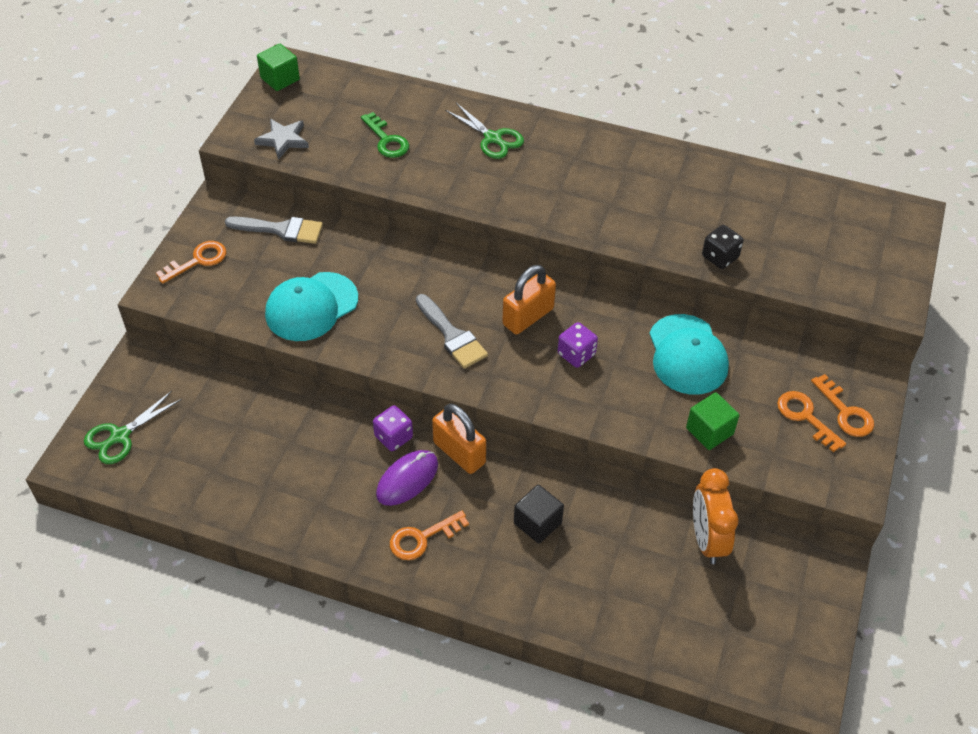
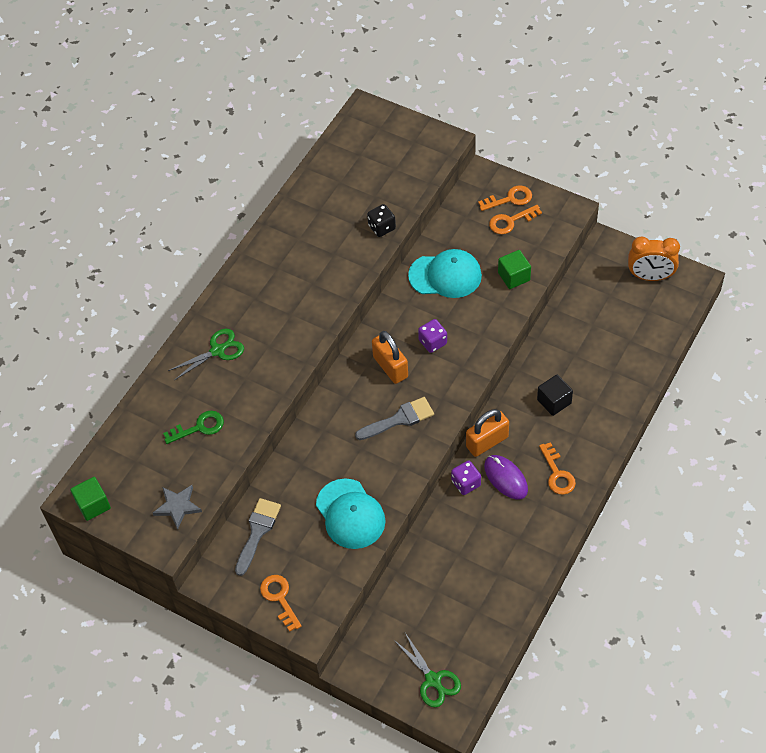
camera: 75 degrees left, 5 degrees up
orange clock [693,468,739,564] -> orange clock moved to [628,237,680,281]

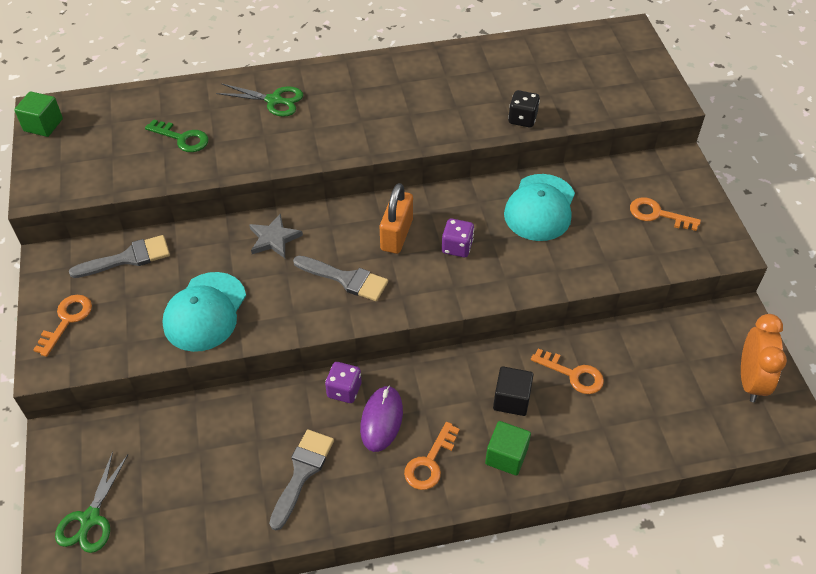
camera: 45 degrees right, 5 degrees down
grey star [153,485,202,529] -> grey star moved to [249,214,303,258]
turquoise cap [408,249,482,298] -> turquoise cap turned 60 degrees clockwise [504,174,575,241]
orange padlock [466,409,509,457] -> none
orange key [478,185,532,211] -> orange key moved to [531,348,604,394]
green cube [498,250,531,289] -> green cube moved to [485,421,531,476]
orange clock [628,237,680,281] -> orange clock turned 135 degrees counterclockwise [741,314,787,402]
none -> grey brush [269,429,334,530]

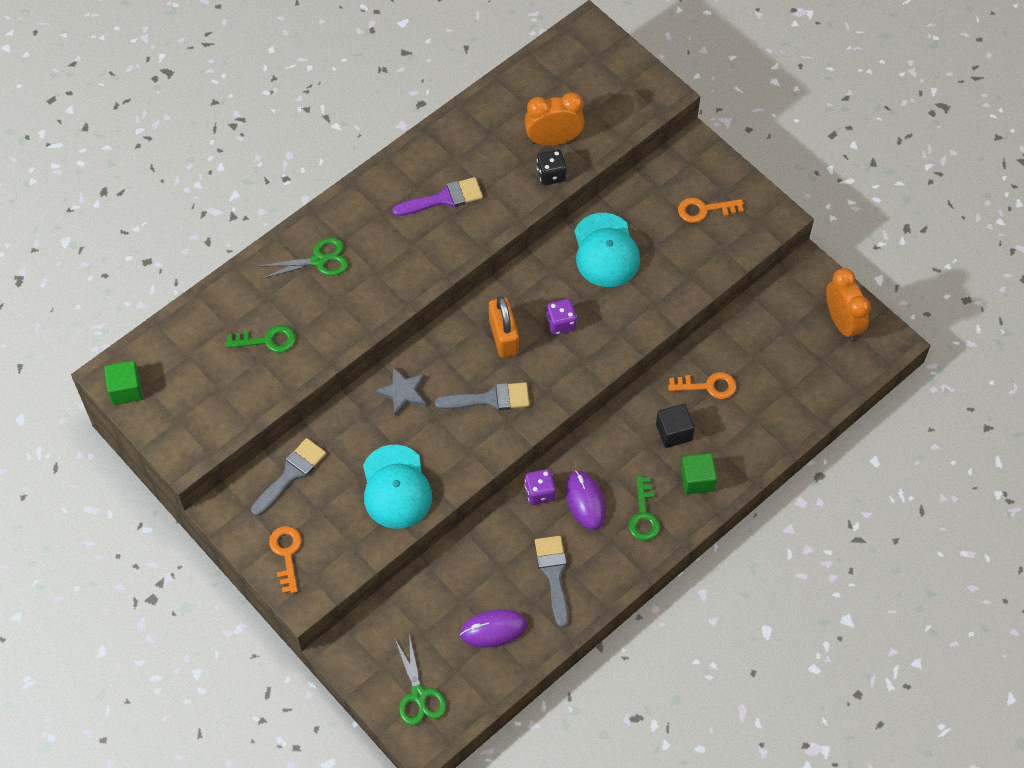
camera: 30 degrees left, 10 degrees up
orange key [404,422,460,490] -> green key [629,476,660,541]
none -> purple brush [392,177,483,216]
none -> purple mouse [460,610,527,647]
none -> orange clock [525,92,585,146]

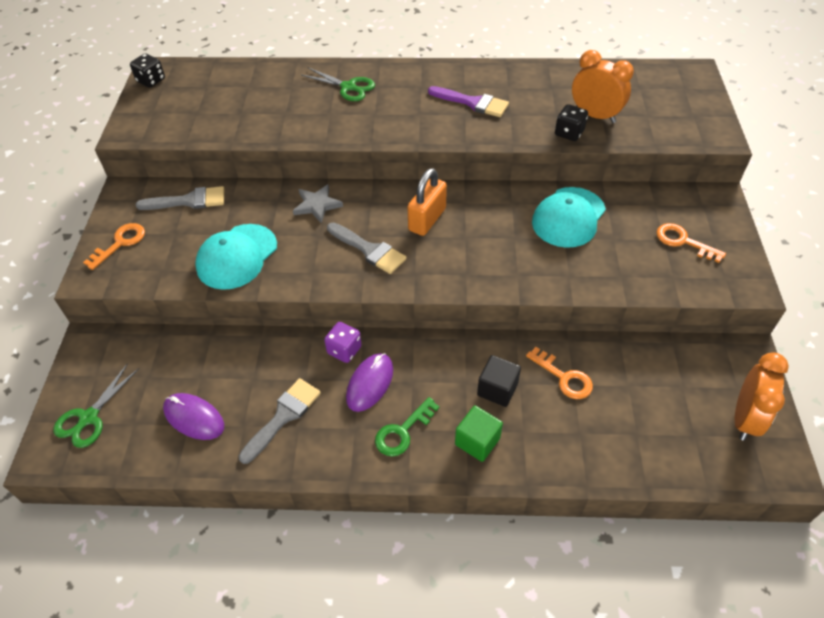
camera: 45 degrees right, 10 degrees down
green cube [104,361,143,405] -> black dice [130,54,165,87]
green key [225,325,296,353] -> none
purple dice [546,299,577,335] -> none

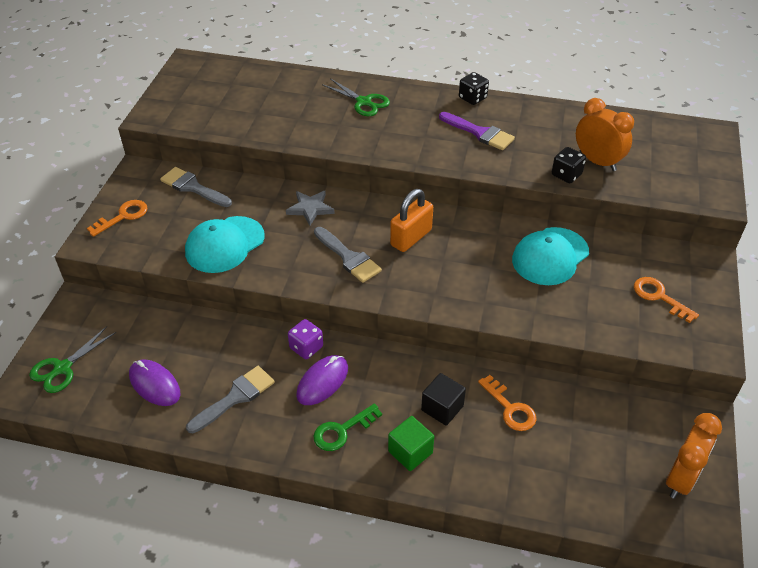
camera: 10 degrees right, 5 degrees down
black dice [130,54,165,87] -> black dice moved to [459,72,489,105]
grey brush [136,186,224,210] -> grey brush turned 150 degrees counterclockwise [160,167,232,207]

